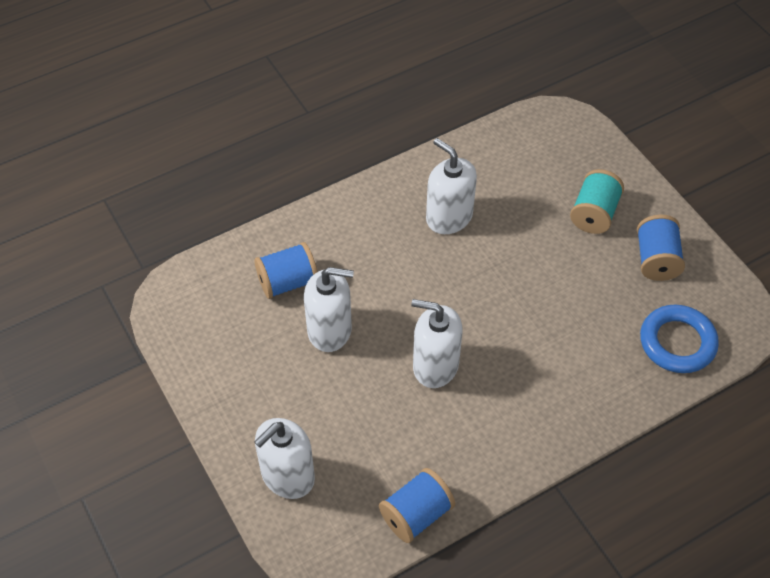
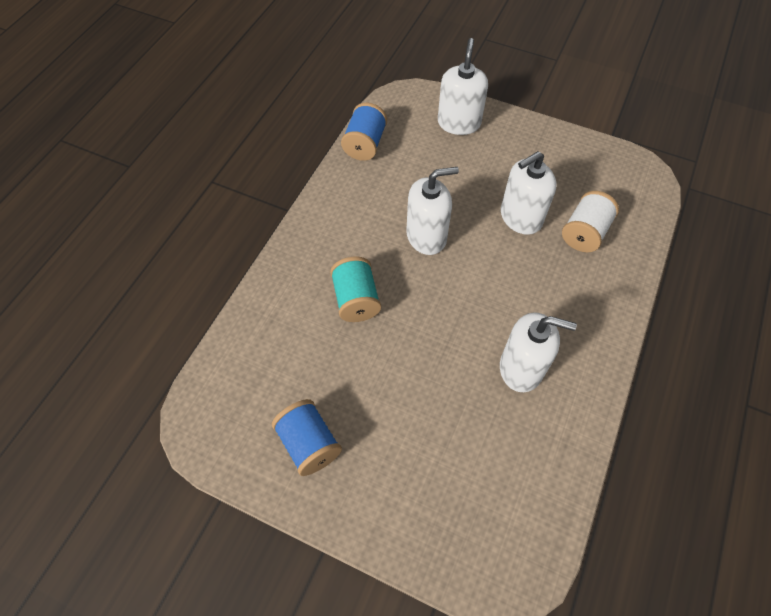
camera: 145 degrees right, 5 degrees up
blue spool [254,242,318,299] -> white spool [562,191,619,252]
turquoise spool [570,169,624,234] -> turquoise spool moved to [330,256,381,322]
blue ring [640,304,719,373] -> none

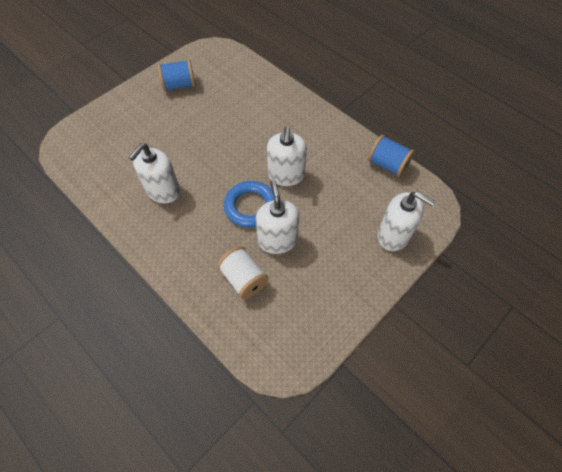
camera: 110 degrees right, 0 degrees up
turquoise spool [330,256,381,322] -> none
none -> blue ring [224,181,274,228]

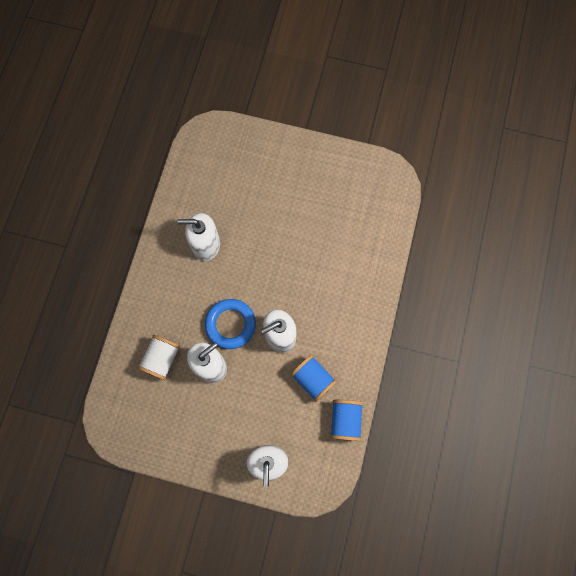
camera: 60 degrees right, 15 degrees up
blue spool [158,59,195,91] -> blue spool moved to [291,355,337,402]

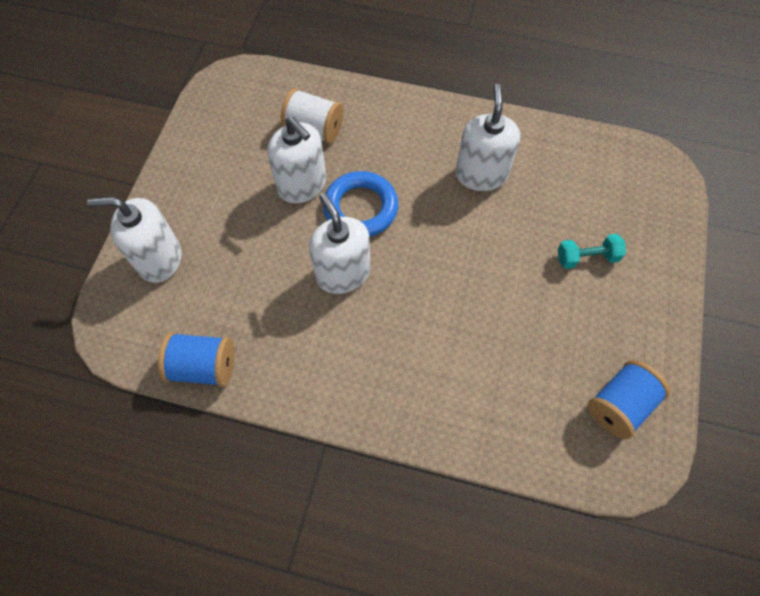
camera: 90 degrees right, 10 degrees down
blue spool [291,355,337,402] -> blue spool moved to [588,360,670,439]
none -> turquoise dumbbell [558,234,626,269]

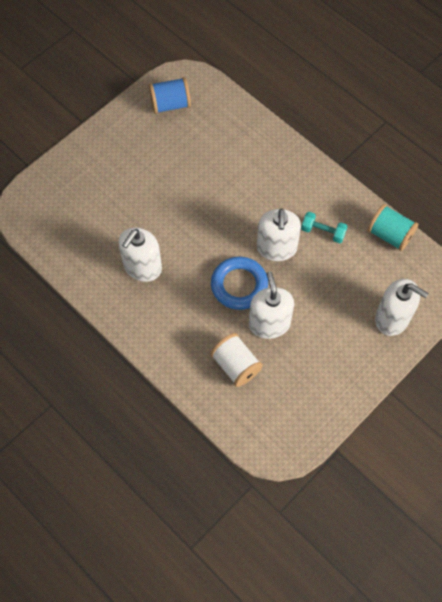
camera: 150 degrees left, 0 degrees up
blue spool [158,332,234,387] -> turquoise spool [367,204,418,251]
turquoise dumbbell [558,234,626,269] -> turquoise dumbbell moved to [301,212,348,244]

